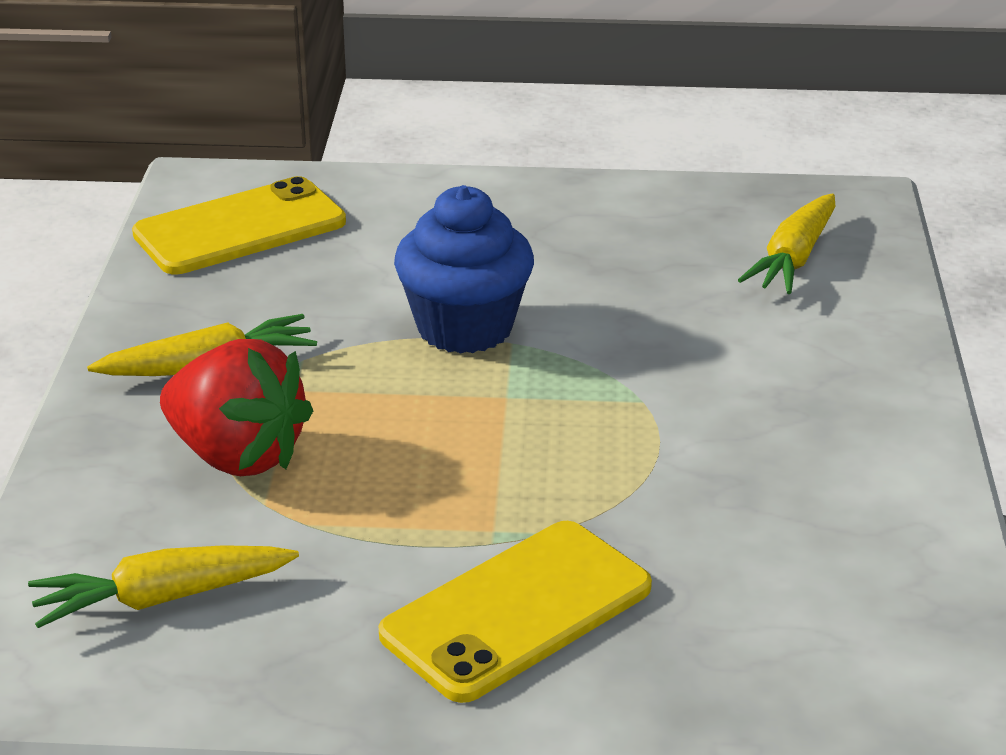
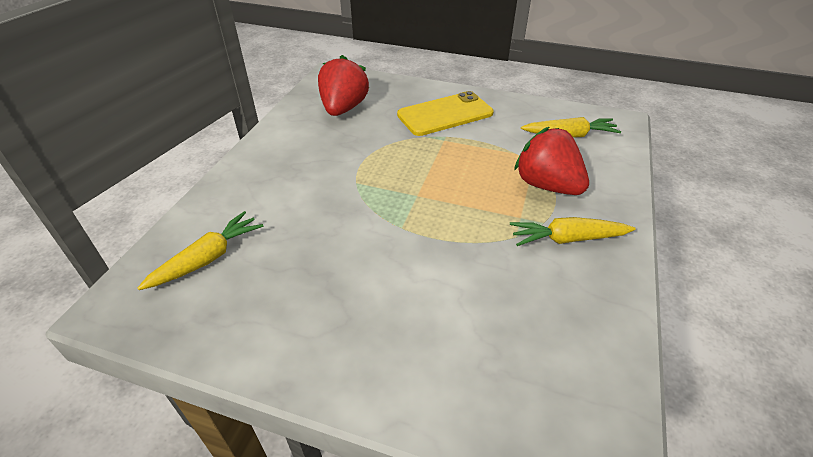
camera: 165 degrees left, 10 degrees up
yellow phone [132,176,346,275] -> none
blue cupcake [394,185,534,354] -> none
none -> red strawberry [318,55,369,116]

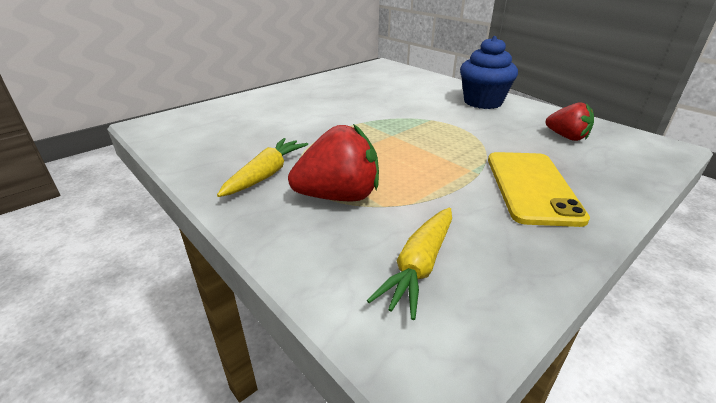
camera: 120 degrees right, 10 degrees down
yellow carrot [138,211,263,290] -> none
red strawberry [318,55,369,116] -> red strawberry [546,103,594,141], size x0.63
none -> blue cupcake [460,36,518,109]

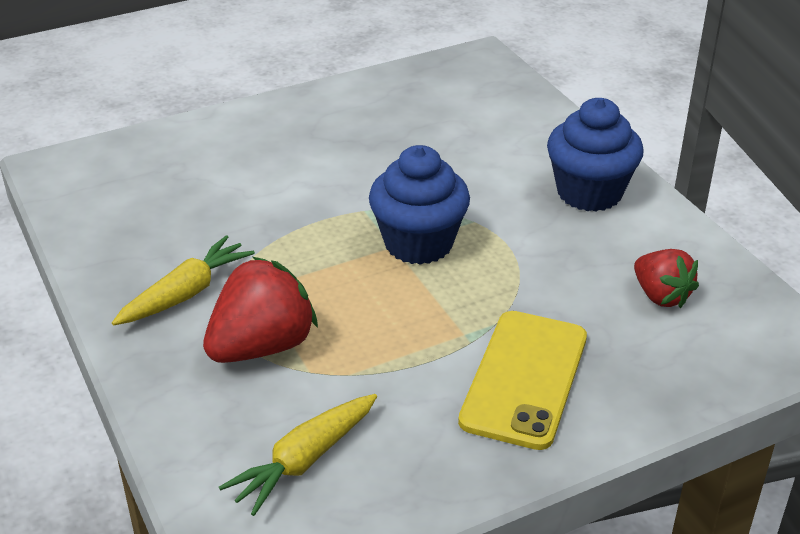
camera: 15 degrees right, 5 degrees up
red strawberry [288,124,379,202] -> red strawberry turned 45 degrees counterclockwise [203,257,318,363]
none -> blue cupcake [369,145,470,265]

